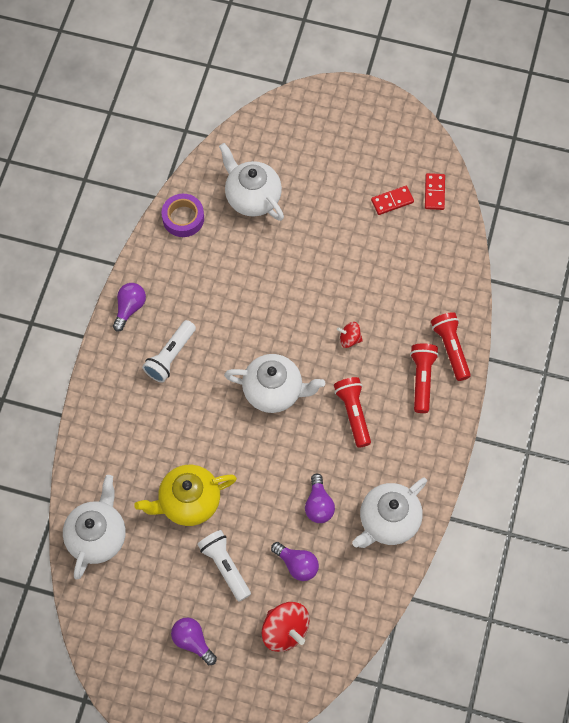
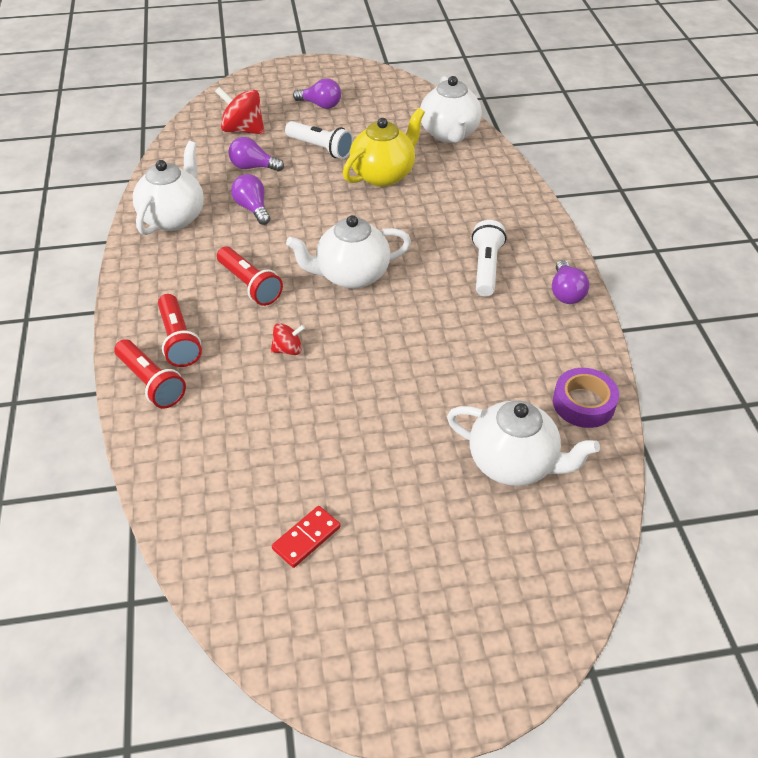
camera: 155 degrees right, 20 degrees down
red domino [425,173,445,210] -> none

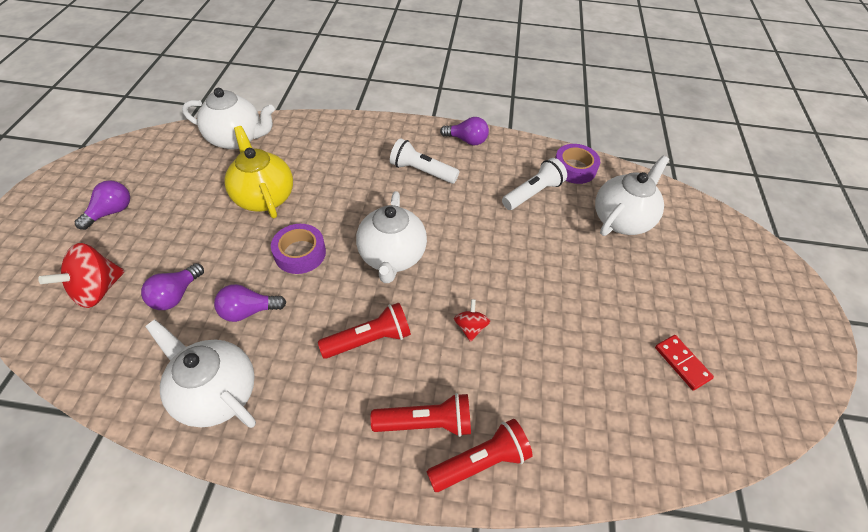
camera: 75 degrees left, 5 degrees up
white flashlight [285,121,353,159] -> white flashlight moved to [502,158,567,210]
none -> purple tape [271,224,326,274]

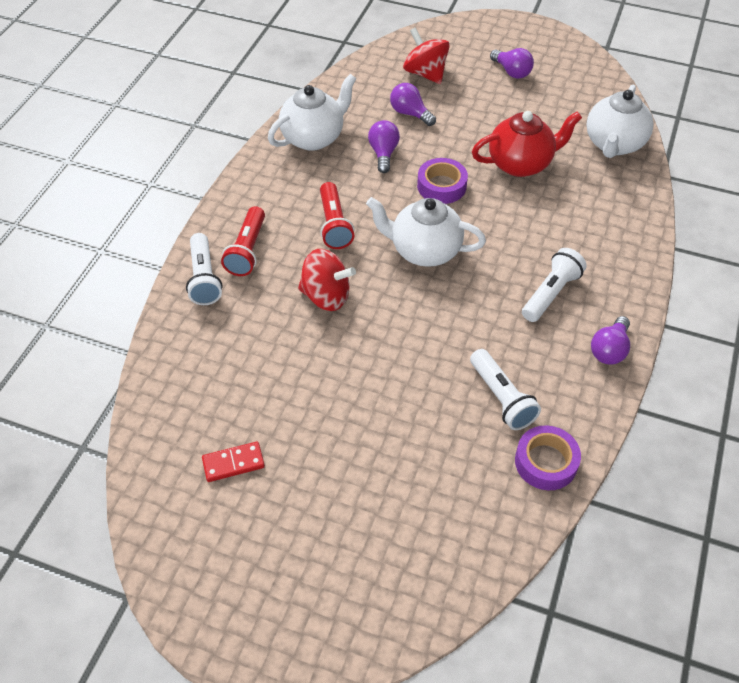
camera: 105 degrees right, 0 degrees up
yellow teapot [224,126,293,218] -> red teapot [472,111,582,177]
red flashlight [426,419,533,492] -> white flashlight [186,233,222,305]
red spinning top [454,299,490,342] -> red spinning top [298,249,356,311], size x1.80
white teapot [595,155,669,236] -> none

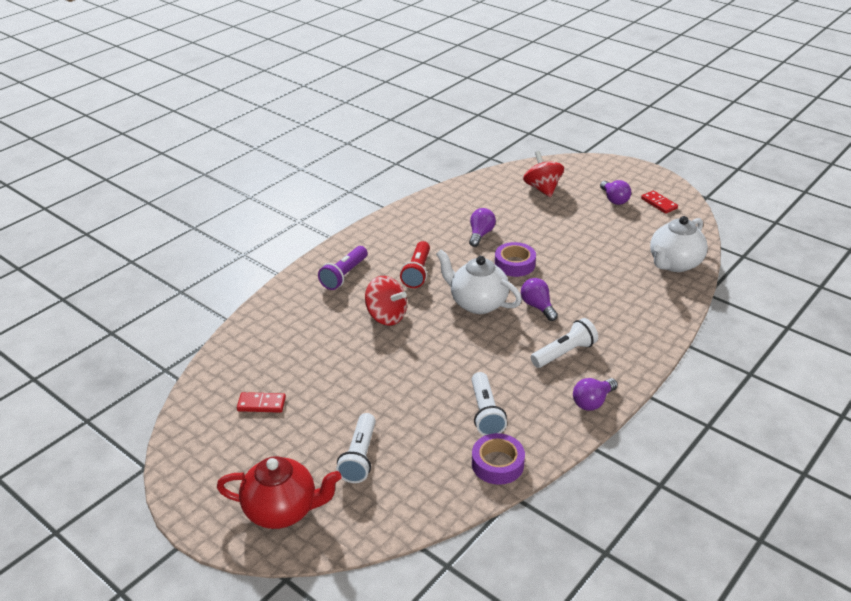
camera: 20 degrees right, 15 degrees down
white flashlight [186,233,222,305] -> white flashlight moved to [336,413,376,483]
red flashlight [221,206,265,276] -> purple flashlight [318,246,368,290]
white teapot [268,74,356,151] -> none
purple light bulb [390,83,436,126] -> purple light bulb moved to [521,278,558,321]
red teapot [472,111,582,177] -> red teapot moved to [217,456,342,529]
none -> red domino [641,190,678,214]

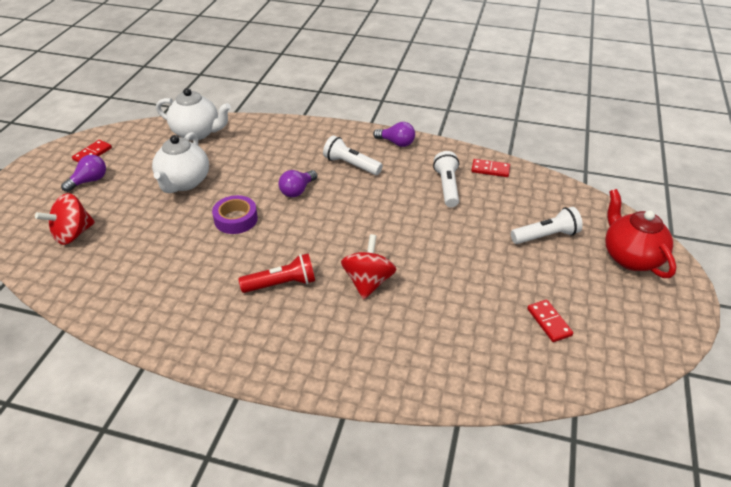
camera: 115 degrees left, 5 degrees up
purple flashlight [318,246,368,290] -> none
white teapot [436,249,522,314] -> white teapot moved to [152,132,209,193]
purple light bulb [469,208,496,247] -> none
white flashlight [471,372,507,436] -> white flashlight turned 60 degrees counterclockwise [433,151,459,207]
purple tape [472,433,525,485] -> red domino [471,159,510,177]

